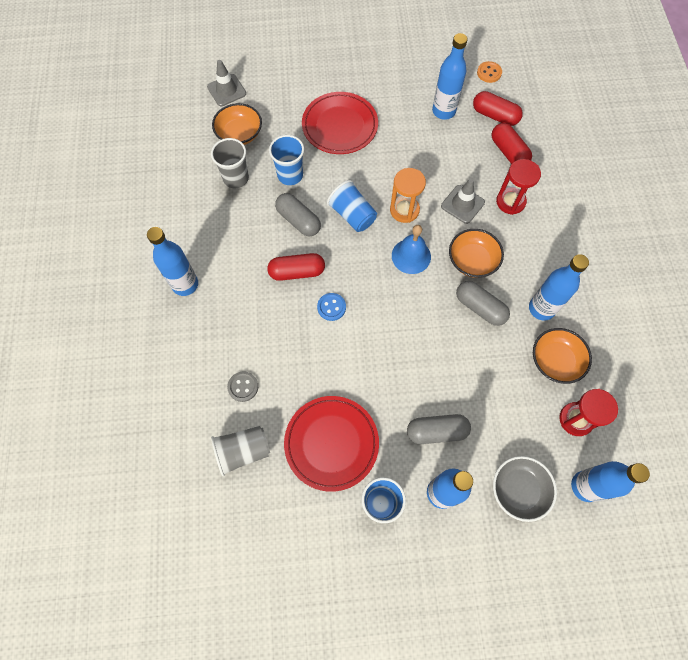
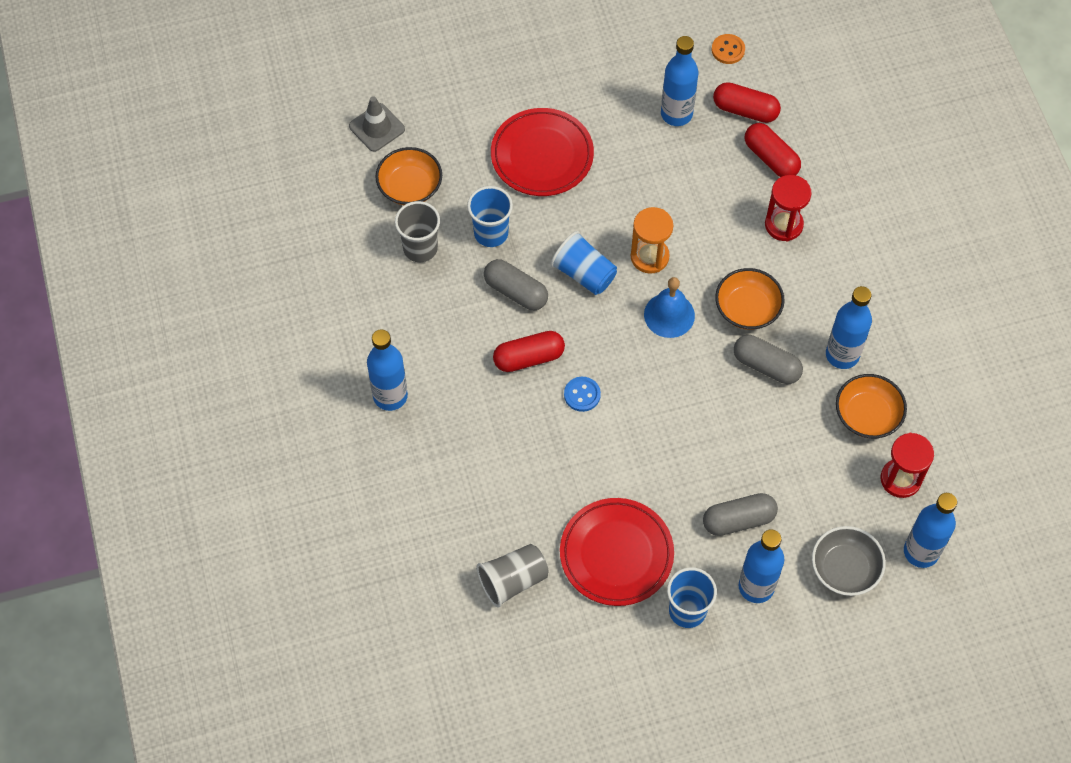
camera: 10 degrees left, 5 degrees down
grey button [227,371,258,402] -> none
grey traffic cone [441,179,485,224] -> none

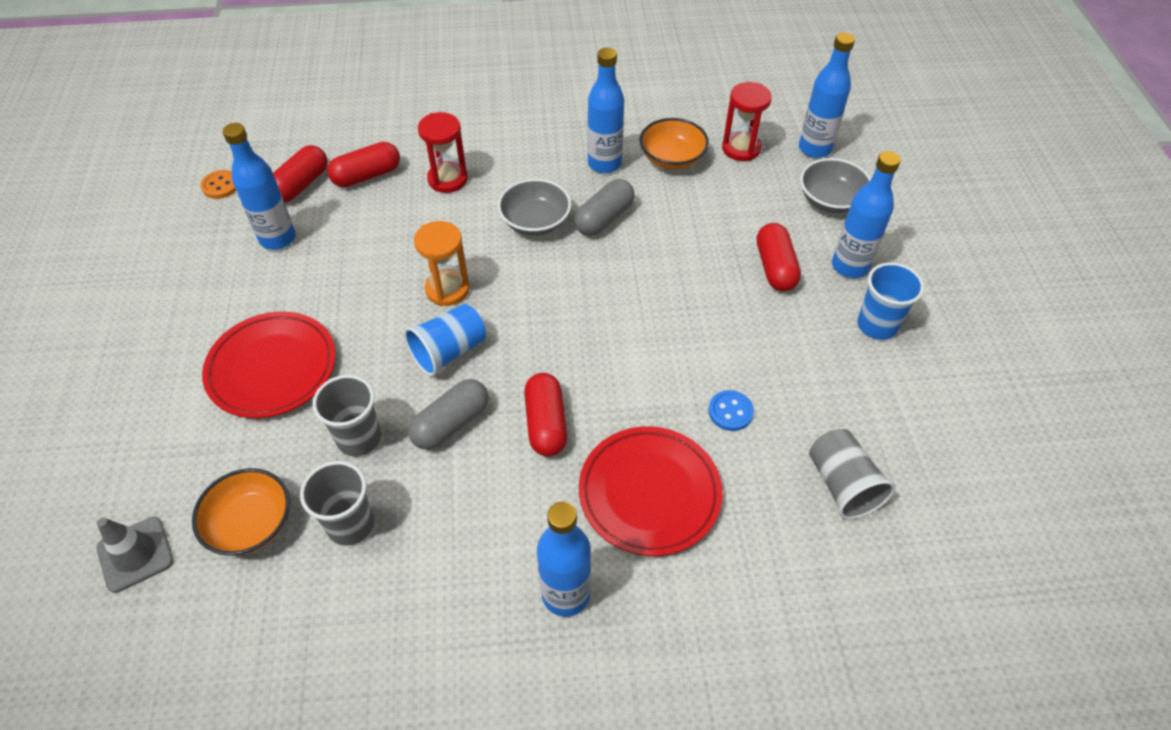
camera: 80 degrees left, 10 degrees down
blue cup [467,186,513,247] -> grey cup [313,375,381,456]
red plate [560,498,674,606] -> red plate moved to [579,426,723,556]
blue button [564,377,601,412] -> blue button moved to [708,390,754,431]
blue bell [644,277,695,338] -> none
grey capsule [703,493,778,536] -> red capsule [757,223,801,291]
orange bowl [715,268,785,330] -> grey bowl [498,179,571,236]

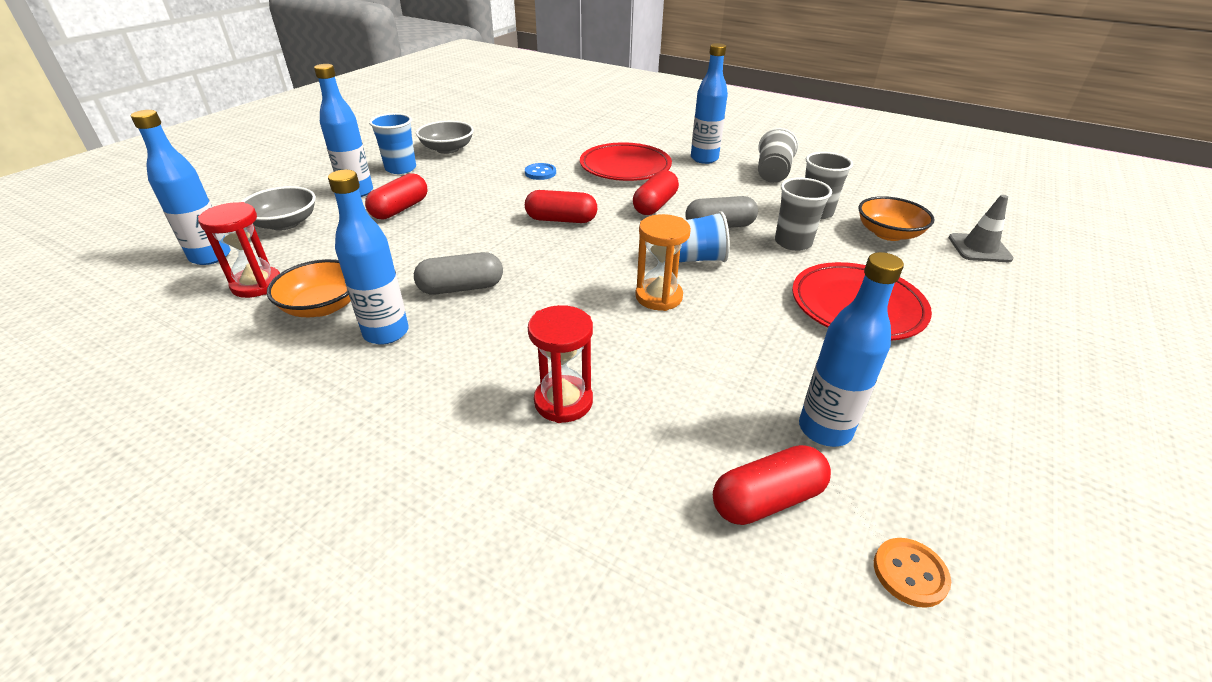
camera: 145 degrees left, 15 degrees down
red capsule [327,142,400,187] -> red capsule moved to [525,190,597,223]
grey bowl [498,179,571,236] -> grey bowl moved to [416,121,474,154]
grey cup [809,429,895,519] -> grey cup moved to [758,128,798,183]

